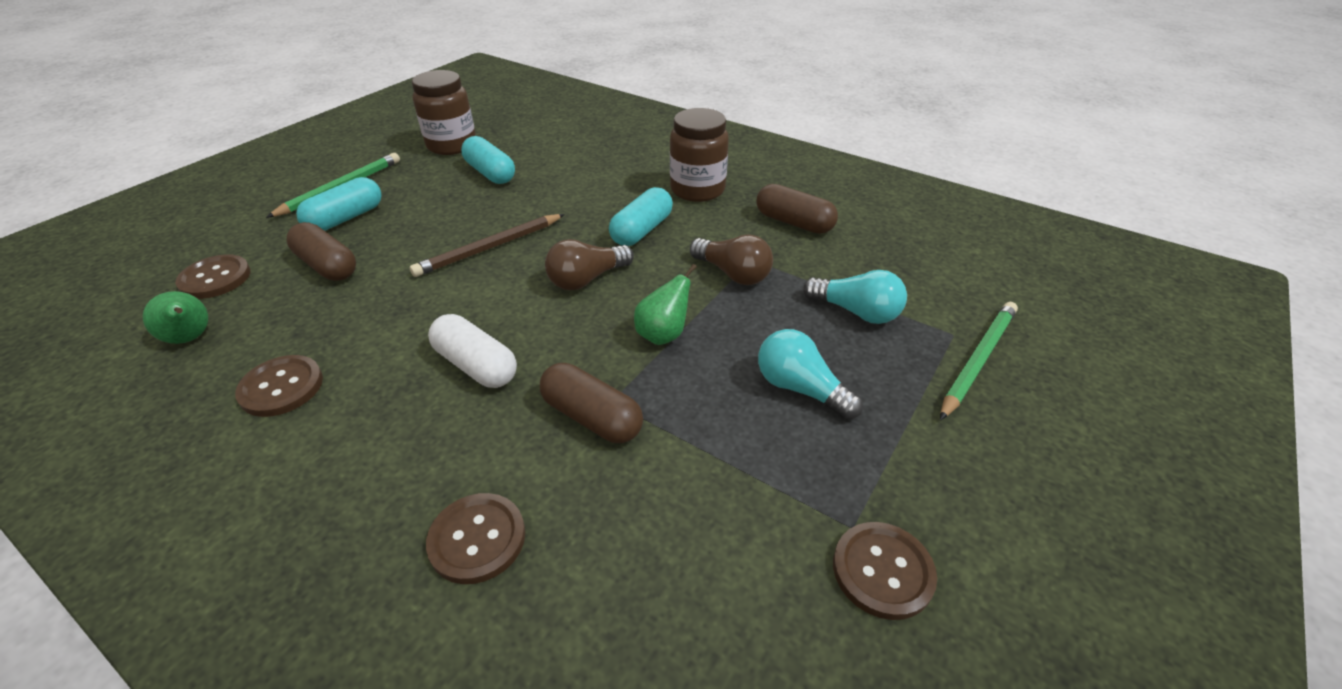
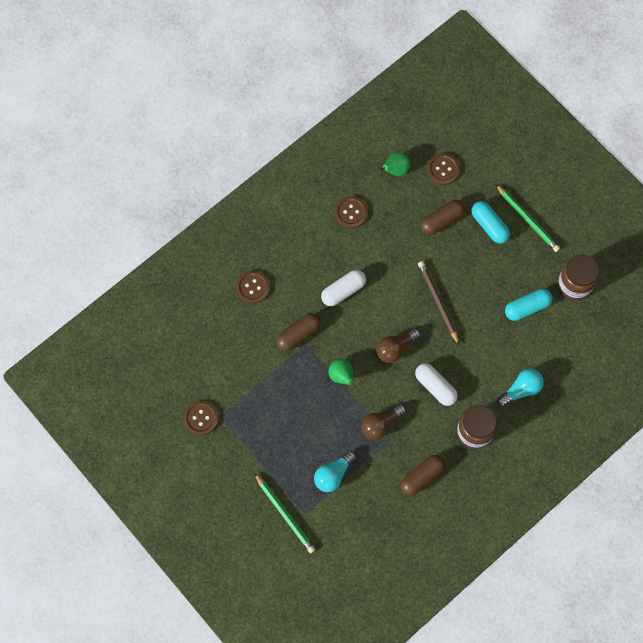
camera: 105 degrees right, 30 degrees up
brown light bulb [545,239,634,290] -> brown light bulb turned 105 degrees counterclockwise [376,328,421,363]
turquoise capsule [609,187,673,246] -> white capsule [415,363,458,406]
turquoise light bulb [758,329,863,420] -> turquoise light bulb moved to [497,369,544,407]

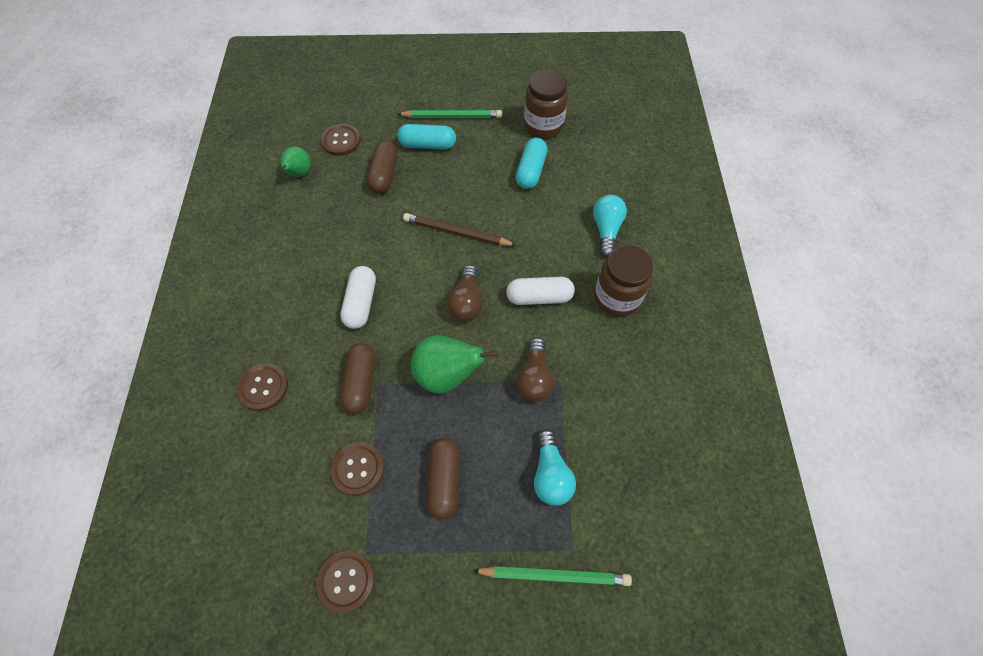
camera: 50 degrees left, 10 degrees down
green pear [328,359,356,388] -> green pear [410,335,499,394], size x1.60
brown button [335,196,368,228] -> brown button moved to [330,442,384,496]
brown capsule [400,455,445,496] -> brown capsule moved to [427,437,460,519]

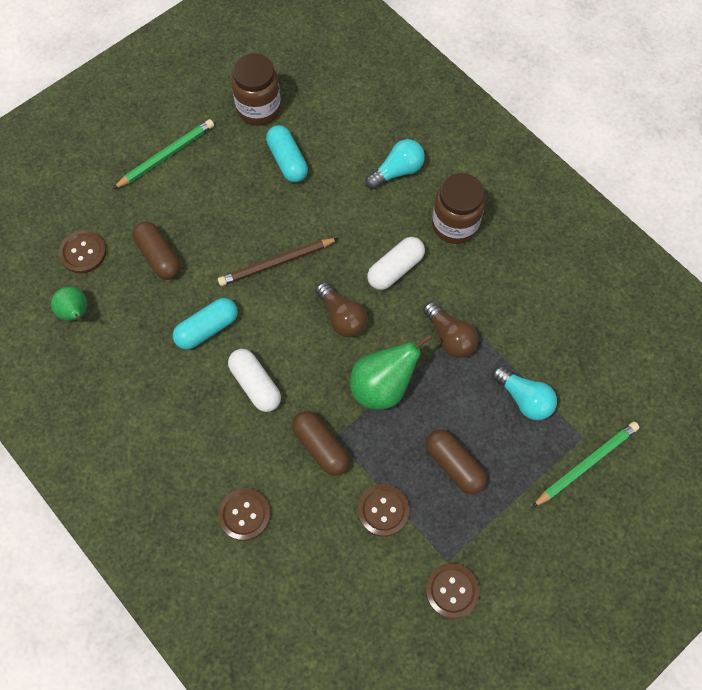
camera: 40 degrees left, 5 degrees up
turquoise capsule [398,124,456,150] -> turquoise capsule moved to [173,298,238,350]
turquoise light bulb [593,195,627,257] -> turquoise light bulb turned 90 degrees clockwise [365,139,425,189]

